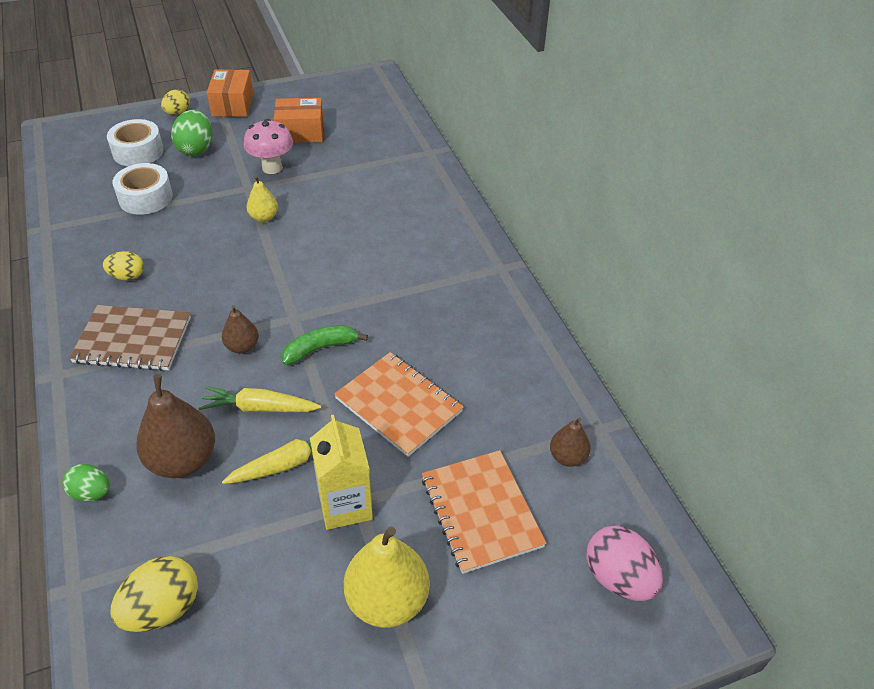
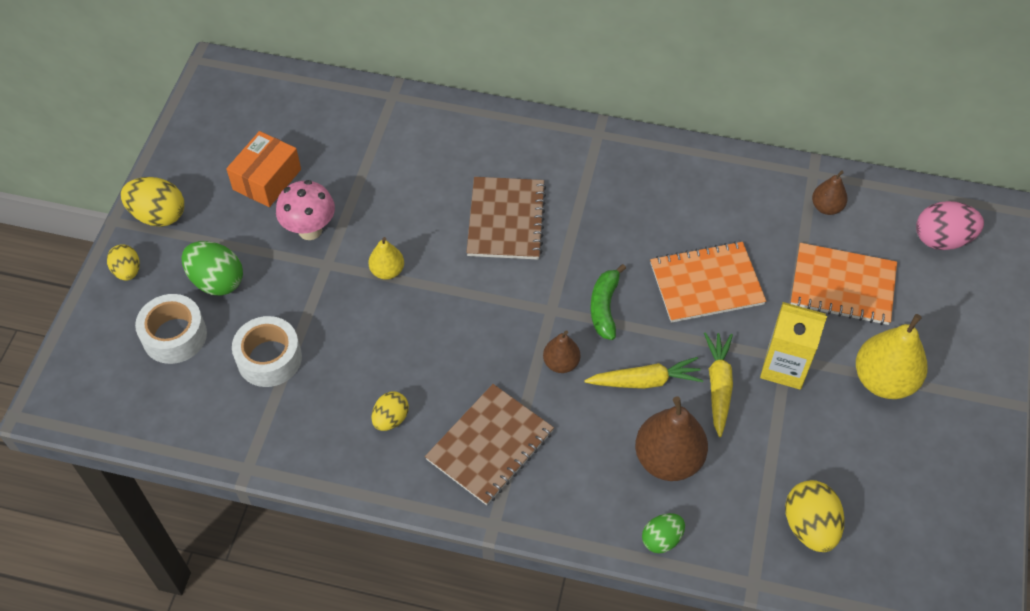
camera: 55 degrees left, 10 degrees up
yellow carrot [198,386,321,412] -> yellow carrot turned 135 degrees counterclockwise [584,357,703,389]
orange box [207,69,253,117] -> yellow egg [121,177,184,227]
none -> brown notebook [466,177,546,260]

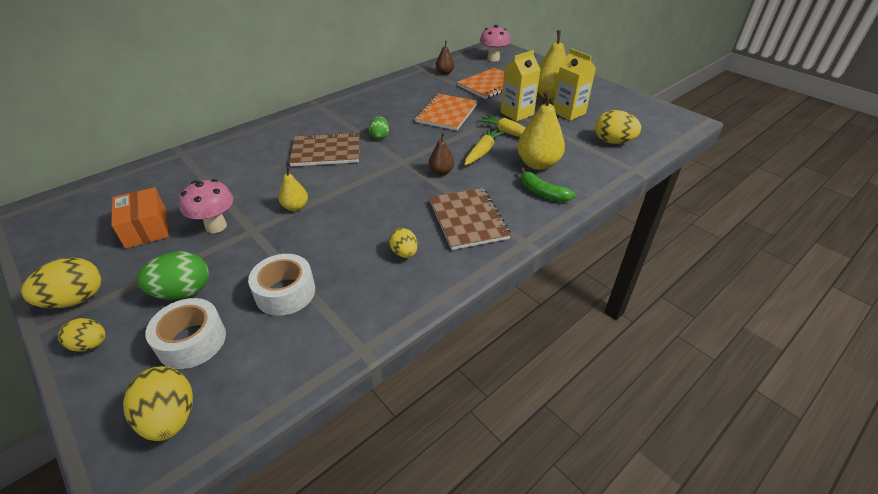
camera: 55 degrees left, 15 degrees down
brown notebook [466,177,546,260] -> brown notebook turned 45 degrees counterclockwise [289,132,359,166]
green banana [591,264,626,340] -> green banana moved to [520,168,576,202]
brown pear [635,397,708,481] -> yellow pear [517,91,565,170]
green egg [642,513,685,553] -> green egg moved to [369,116,389,140]
pink egg [916,201,984,250] -> pink mushroom [480,25,510,61]
none -> yellow egg [123,366,193,441]
none -> yellow carton [553,48,596,121]

